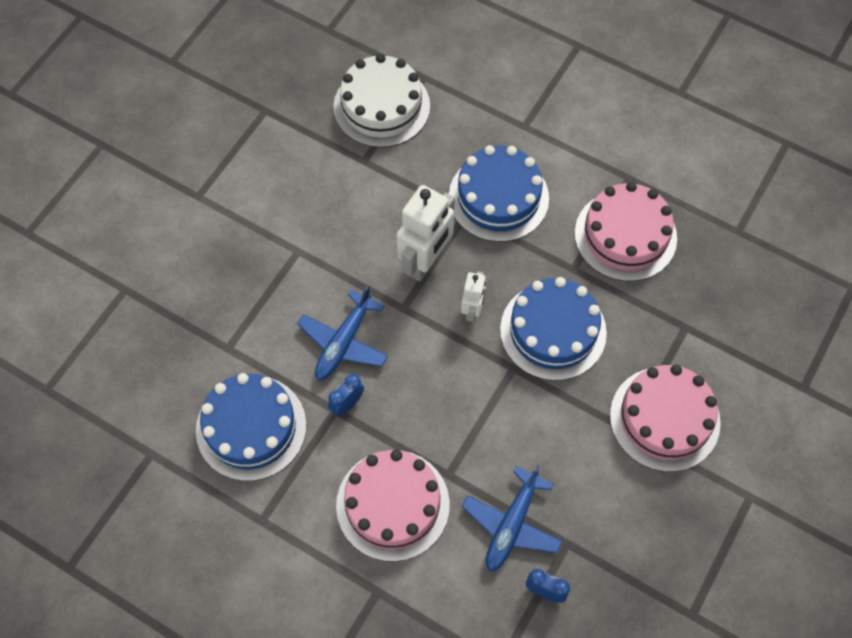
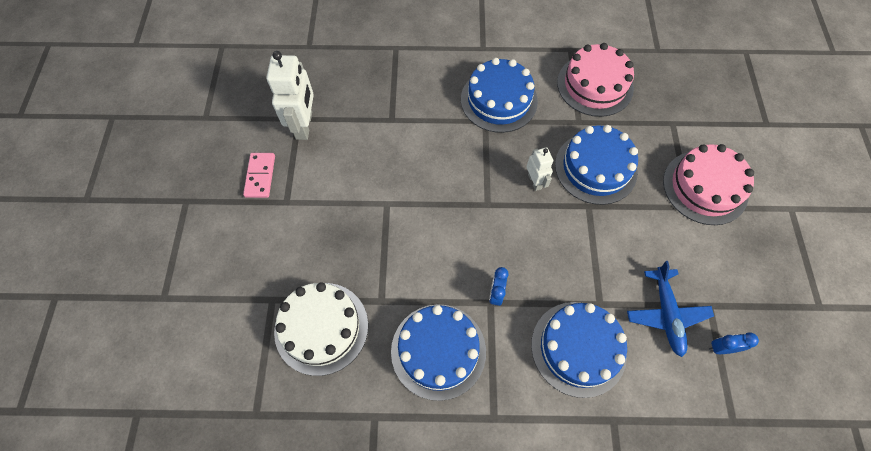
camera: 30 degrees left, 0 degrees up
blue plane [297,285,388,380] -> none
white cake [333,54,430,148] -> white cake moved to [274,282,368,376]
pink cake [336,450,450,562] -> blue cake [531,302,627,398]
white robot [396,185,455,282] -> white robot moved to [267,51,314,140]
none -> pink domino [243,153,275,198]

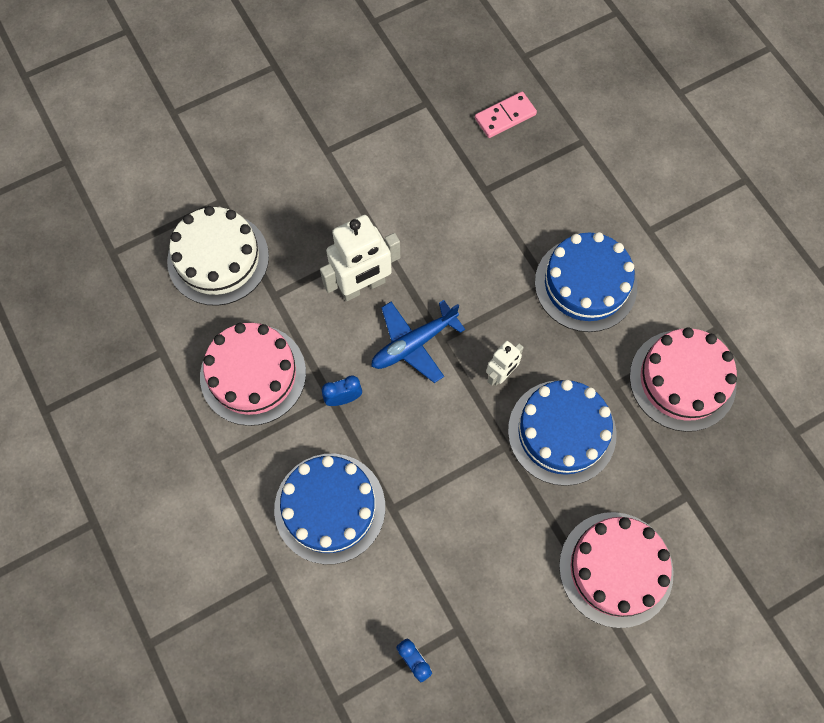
camera: 60 degrees right, 5 degrees up
pink domino [243,153,275,198] -> pink domino moved to [475,92,537,138]
white robot [267,51,314,140] -> white robot moved to [320,215,400,301]
blue cake [391,305,486,401] -> pink cake [200,323,306,426]
blue plane [627,261,714,357] -> blue plane moved to [371,300,465,383]

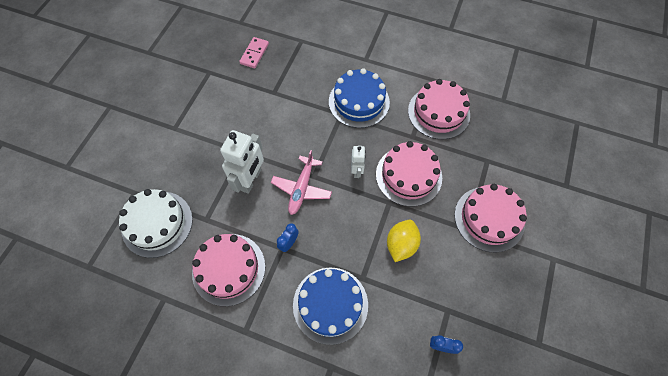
camera: 40 degrees left, 5 degrees down
blue plane [371,300,465,383] -> pink plane [271,150,332,215]
blue cake [508,380,616,486] -> pink cake [376,141,442,207]
none -> yellow lemon [387,220,421,262]

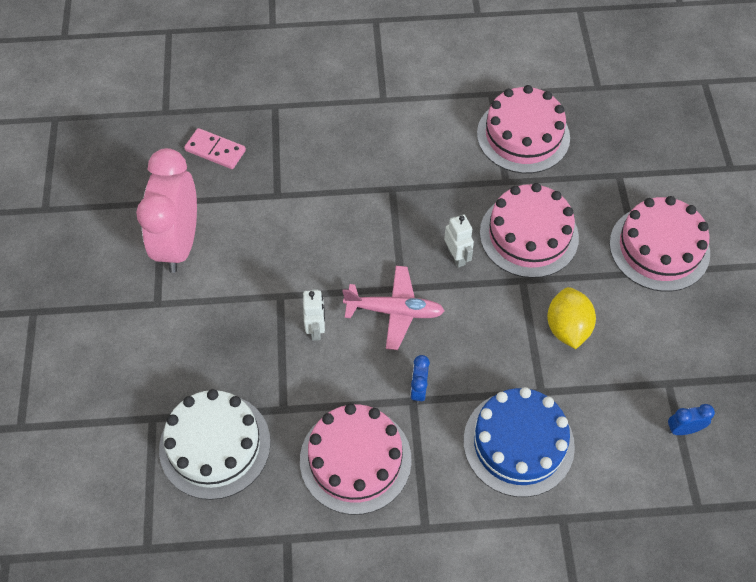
camera: 25 degrees left, 5 degrees down
white robot [220,130,264,194] -> white robot [303,289,325,341], size x0.55
pink domino [239,37,269,68] -> pink domino turned 60 degrees counterclockwise [184,128,246,169]
pink plane [271,150,332,215] -> pink plane turned 75 degrees counterclockwise [342,266,444,350]
blue cake [329,68,390,128] -> none
none -> pink clock [136,148,197,273]

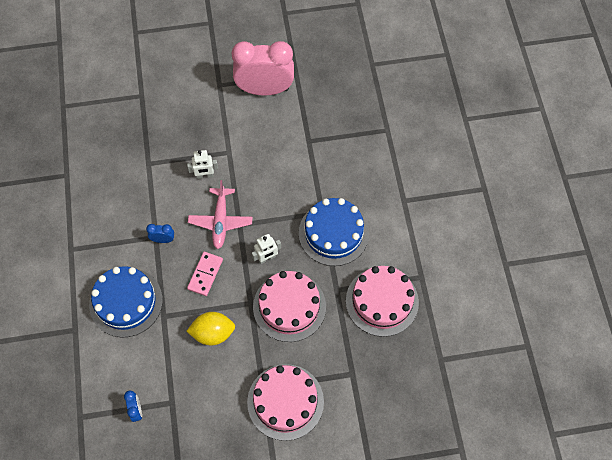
camera: 85 degrees right, 5 degrees up
white cake [159,389,271,500] -> none
pink domino [184,128,246,169] -> pink domino moved to [187,252,223,296]
pink cake [300,404,412,515] -> none
none -> blue cake [299,198,369,266]

